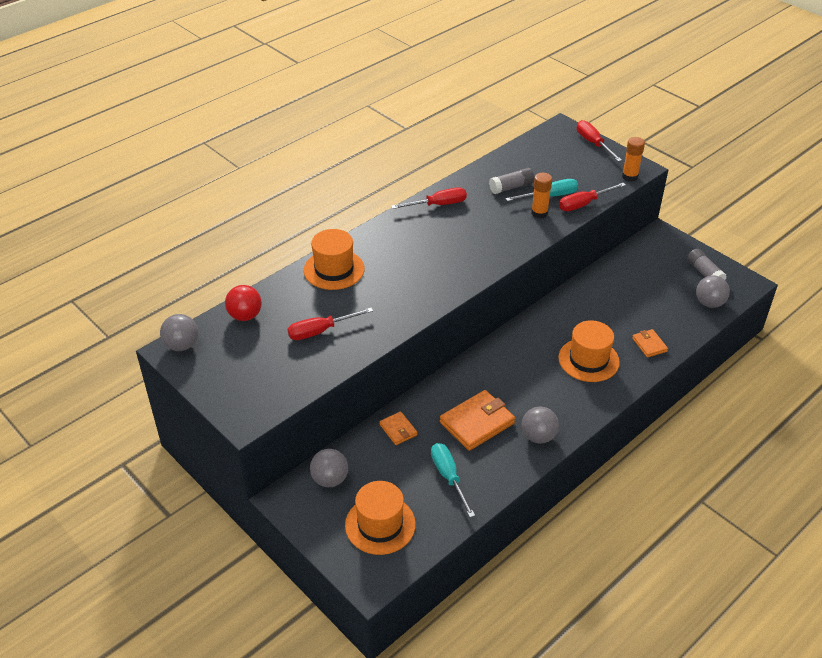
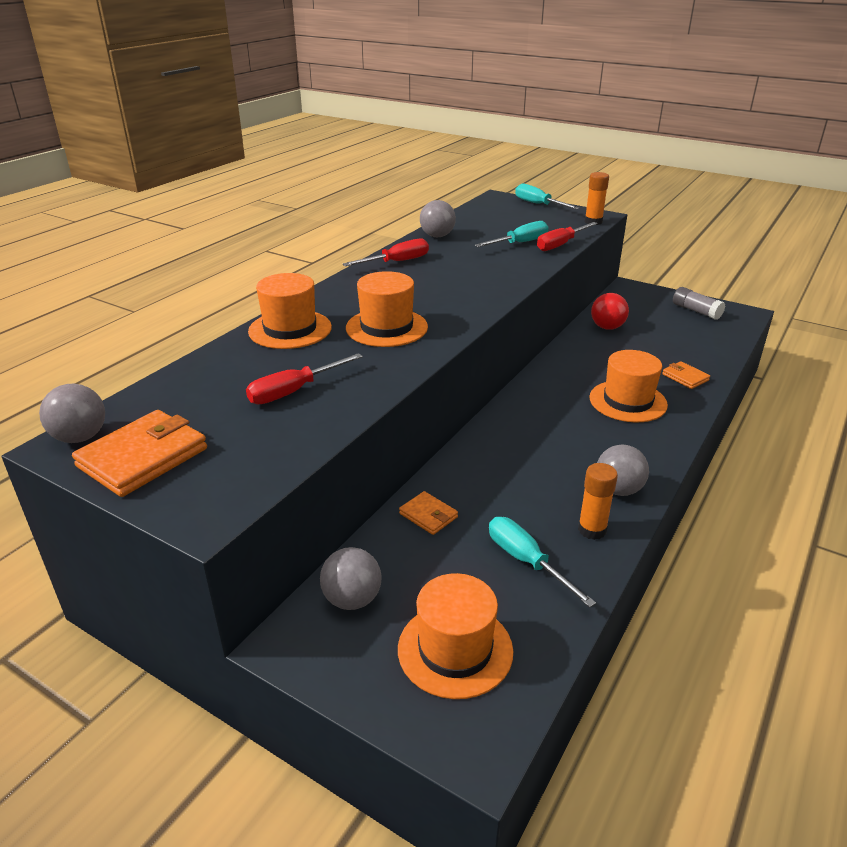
camera: 15 degrees left, 10 degrees down
red ball [225,285,262,321] -> red ball moved to [591,293,629,330]
orange wallet [440,390,515,451] -> orange wallet moved to [72,410,207,497]
grey glue stick [489,168,534,194] -> none
orange glue stick [531,173,552,219] -> orange glue stick moved to [578,463,618,540]
red screwdriver [577,120,622,162] -> turquoise screwdriver [515,183,580,209]
grey ball [696,275,730,308] -> grey ball moved to [420,200,456,237]
none -> orange hat [346,271,428,347]

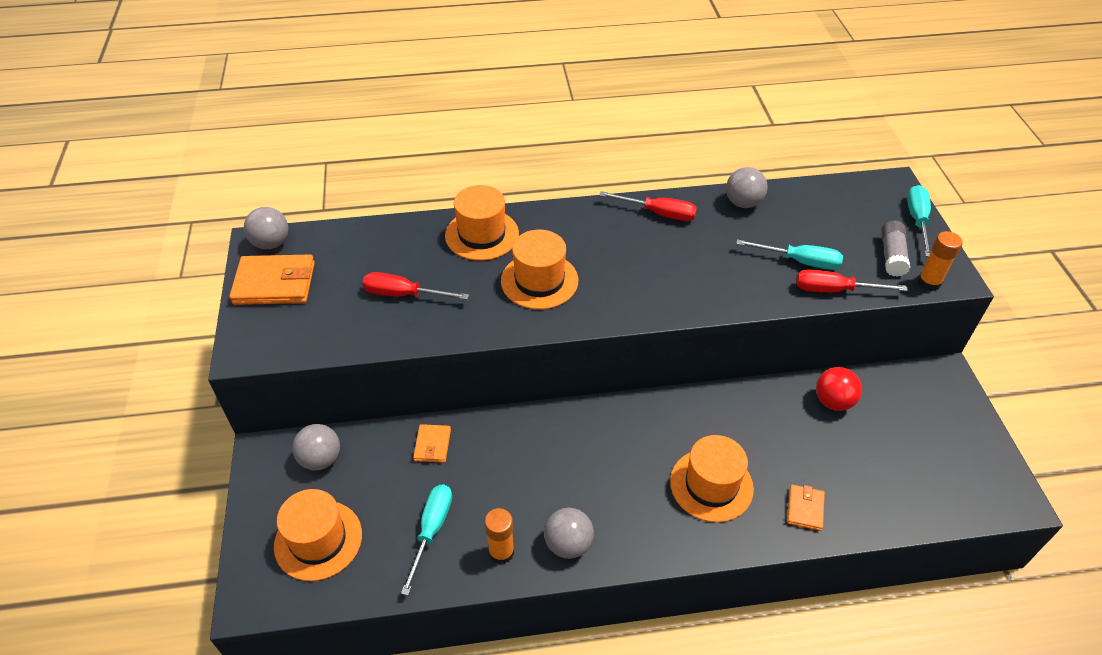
camera: 50 degrees right, 15 degrees up
grey glue stick [673,287,725,320] -> grey glue stick moved to [881,221,910,277]

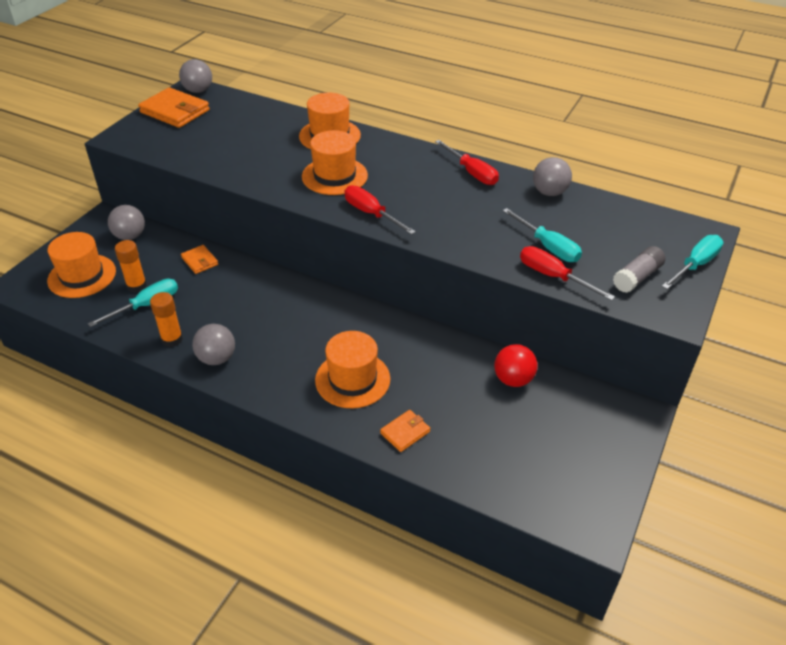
camera: 35 degrees right, 5 degrees down
red screwdriver [362,272,469,300] -> red screwdriver moved to [344,185,416,235]
orange wallet [413,424,451,463] -> orange wallet turned 75 degrees counterclockwise [181,245,218,274]
orange glue stick [917,231,963,291] -> orange glue stick moved to [115,240,147,293]

